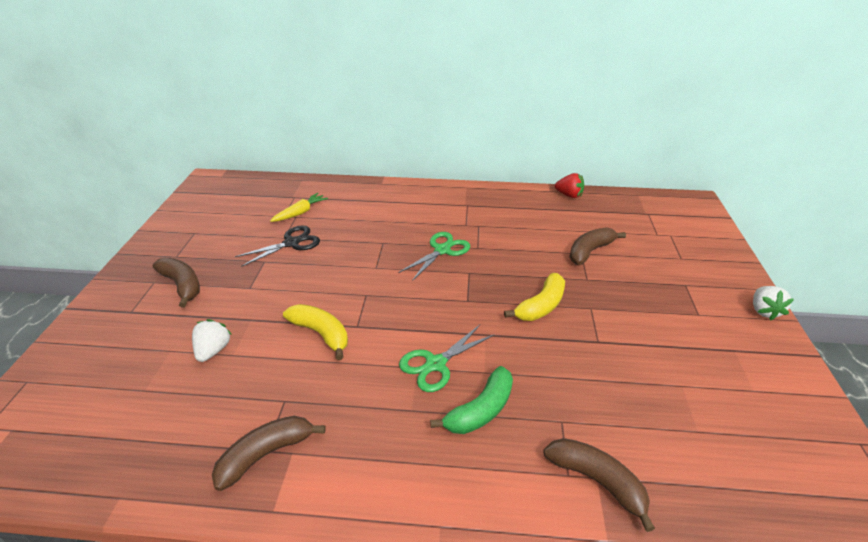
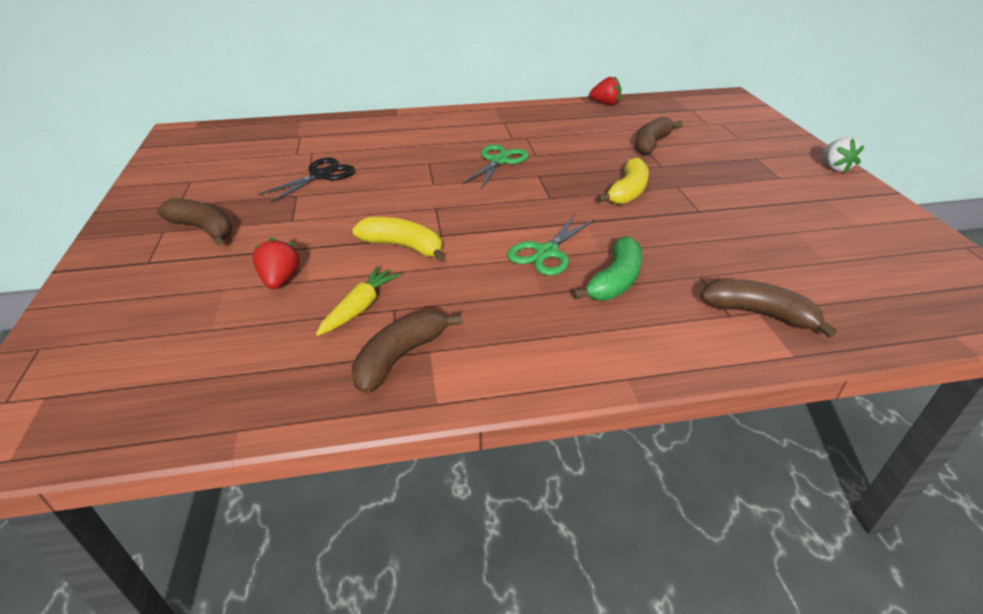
camera: 15 degrees left, 0 degrees up
white strawberry [192,319,232,362] -> red strawberry [252,238,300,289]
yellow carrot [270,193,328,222] -> yellow carrot moved to [316,266,401,336]

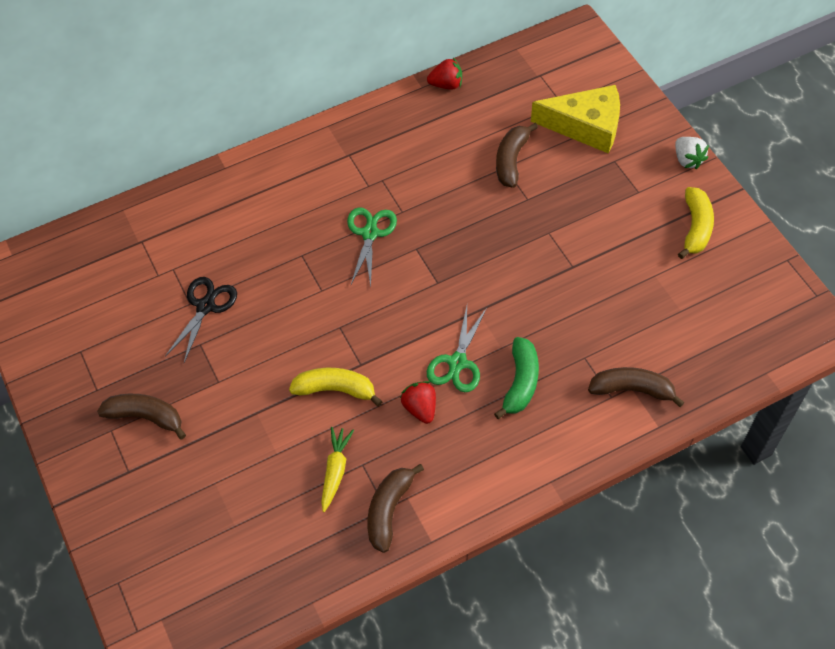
camera: 15 degrees left, 20 degrees up
red strawberry [252,238,300,289] -> red strawberry moved to [400,381,436,424]
yellow banana [597,157,649,205] -> yellow banana moved to [678,187,714,259]
none -> yellow cheese [531,85,620,154]

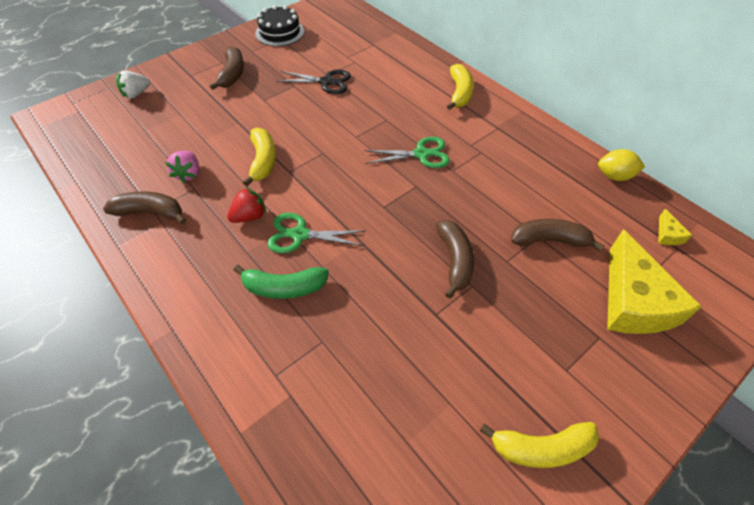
camera: 75 degrees right, 5 degrees down
yellow carrot [321,427,354,512] -> pink strawberry [165,151,199,183]
red strawberry [427,58,462,90] -> yellow lemon [598,149,645,181]
brown banana [588,367,685,407] -> brown banana moved to [436,220,474,299]
white strawberry [675,137,709,169] -> white strawberry moved to [116,70,150,98]
none -> black cake [255,5,304,46]
none -> yellow banana [447,64,474,110]
none -> yellow cheese [658,209,692,245]

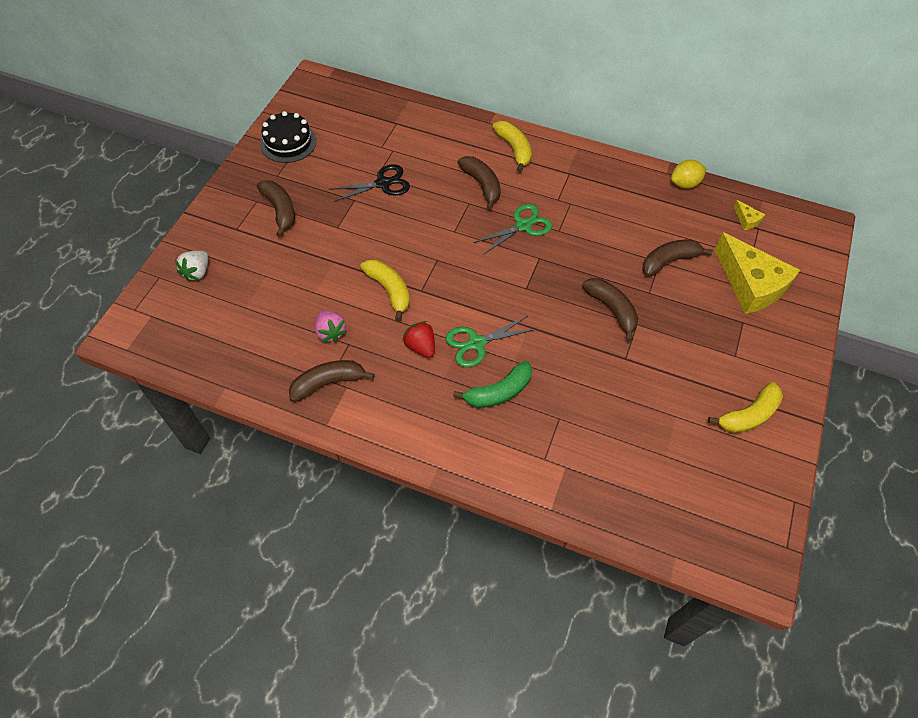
camera: 30 degrees left, 5 degrees up
red strawberry [227,187,266,223] -> red strawberry turned 60 degrees counterclockwise [402,321,435,358]
none -> brown banana [457,156,501,210]

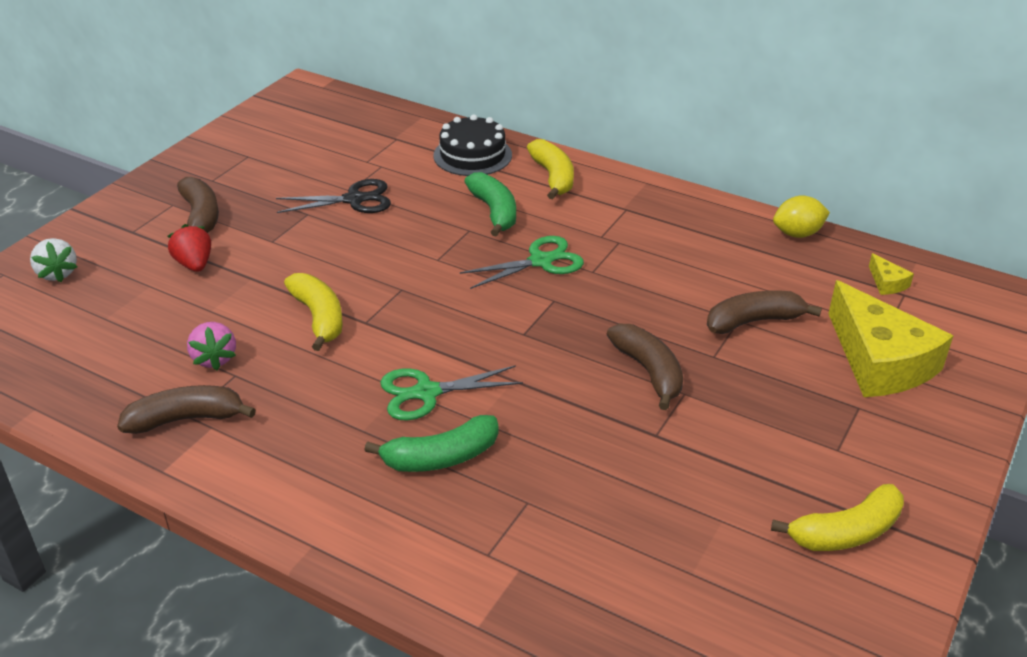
camera: 10 degrees right, 20 degrees down
white strawberry [175,251,208,282] -> white strawberry turned 60 degrees counterclockwise [30,238,77,282]
black cake [260,111,317,163] -> black cake moved to [433,114,512,176]
red strawberry [402,321,435,358] -> red strawberry moved to [167,224,211,272]
brown banana [457,156,501,210] -> green banana [464,172,516,237]

